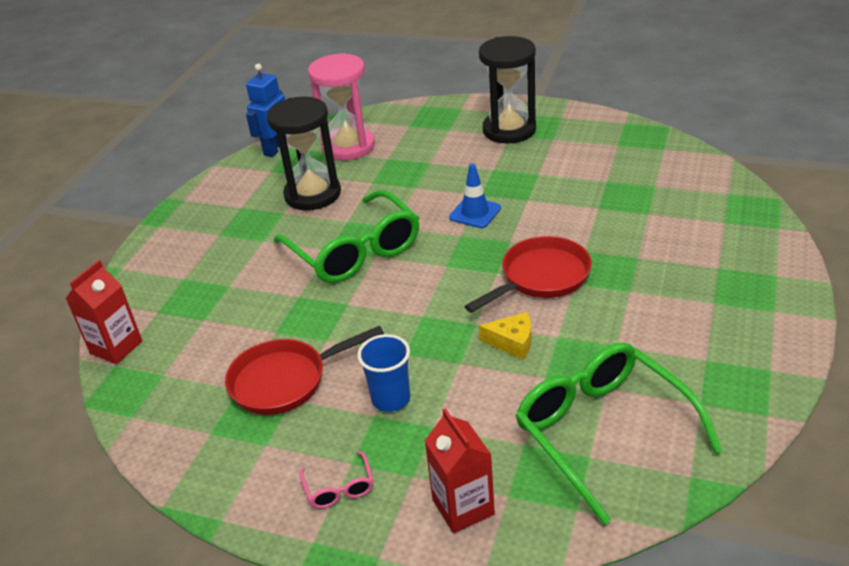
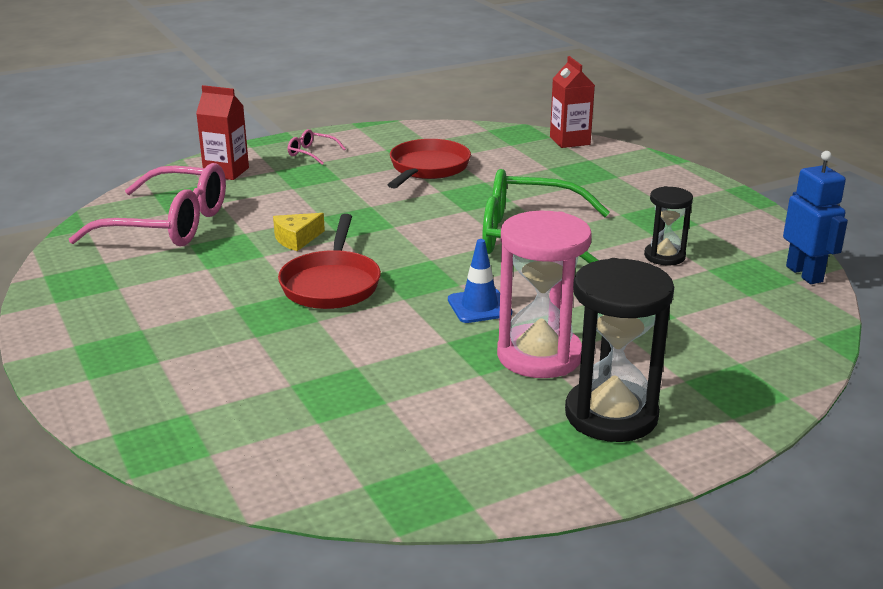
camera: 130 degrees right, 10 degrees down
black hourglass [267,97,341,210] -> black hourglass [644,186,693,265], size x0.56
pink hourglass [308,53,375,160] -> pink hourglass moved to [497,211,592,378]
blue cup [357,334,410,412] -> none
green glasses [516,342,723,525] -> pink glasses [69,163,226,246]

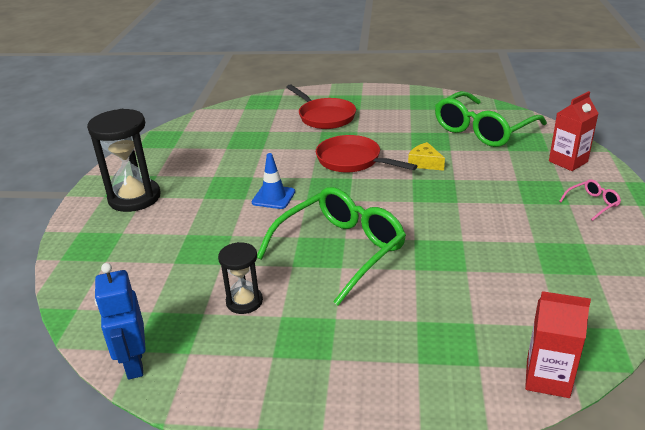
camera: 125 degrees right, 5 degrees up
pink glasses [69,163,226,246] -> green glasses [435,91,547,147]
yellow cheese [273,213,325,251] -> yellow cheese turned 45 degrees counterclockwise [408,142,445,171]
red pan [388,139,471,189] -> red pan moved to [286,84,356,129]
pink hourglass [497,211,592,378] -> none
blue robot [783,151,848,284] -> blue robot turned 60 degrees clockwise [95,263,146,380]

